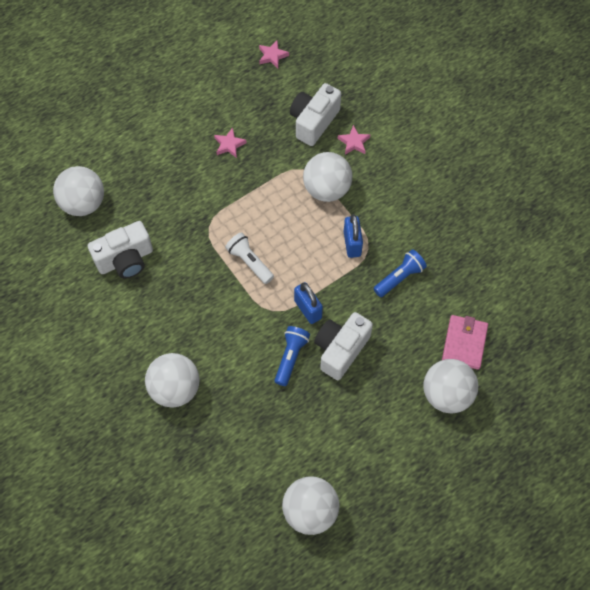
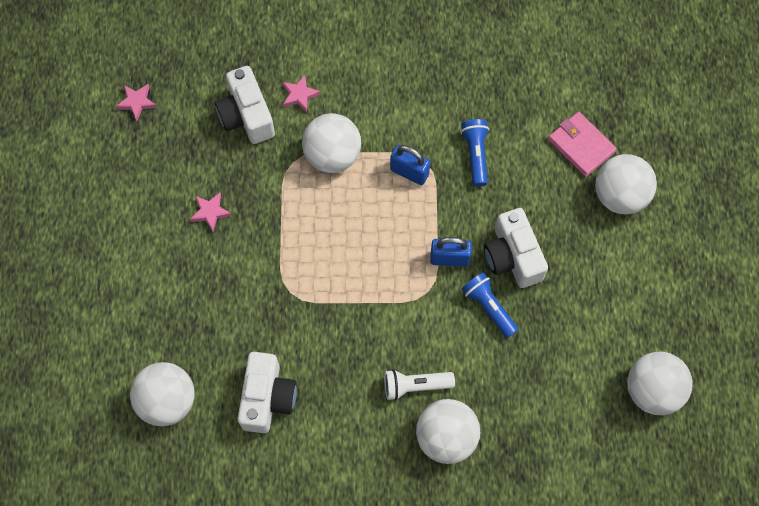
camera: 55 degrees left, 5 degrees up
white flashlight [225,232,274,284] -> white flashlight moved to [384,369,455,400]

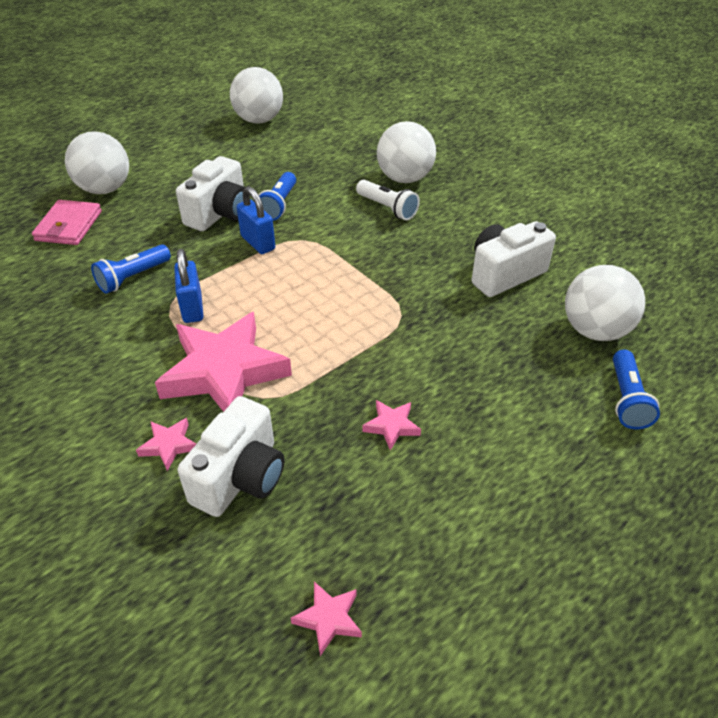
camera: 130 degrees left, 25 degrees down
white ball [302,113,361,173] -> pink star [155,312,292,412]
none -> blue flashlight [613,350,660,429]

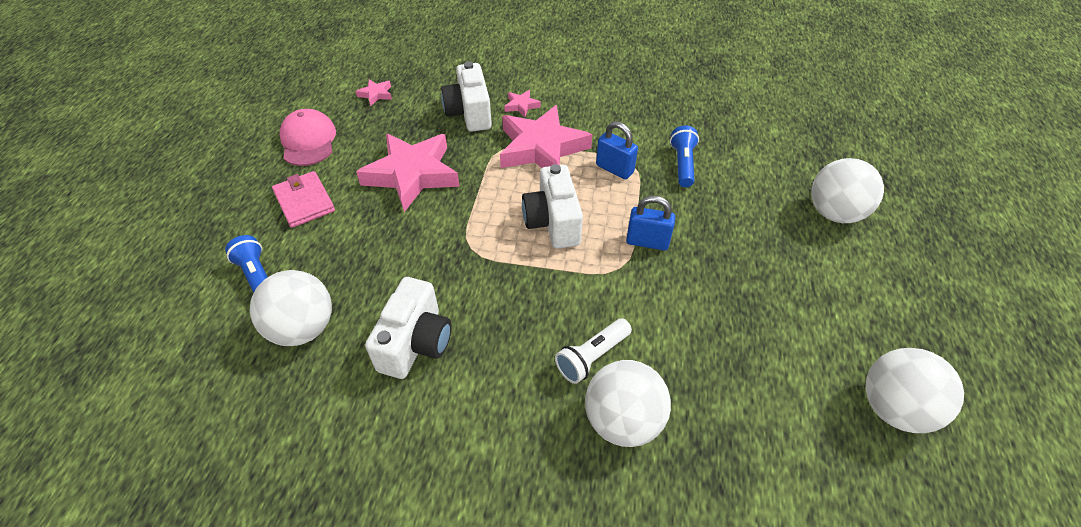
camera: 140 degrees right, 5 degrees up
pink wallet [32,200,102,245] -> pink wallet moved to [272,171,335,228]
white camera [176,156,245,231] -> white camera moved to [522,164,583,249]
blue flashlight [258,172,296,221] -> none
white flashlight [356,180,420,220] -> white flashlight turned 45 degrees counterclockwise [555,318,632,384]
pink star [363,400,421,451] -> pink star [356,133,460,212], size x2.41
none -> pink cap [279,109,336,166]

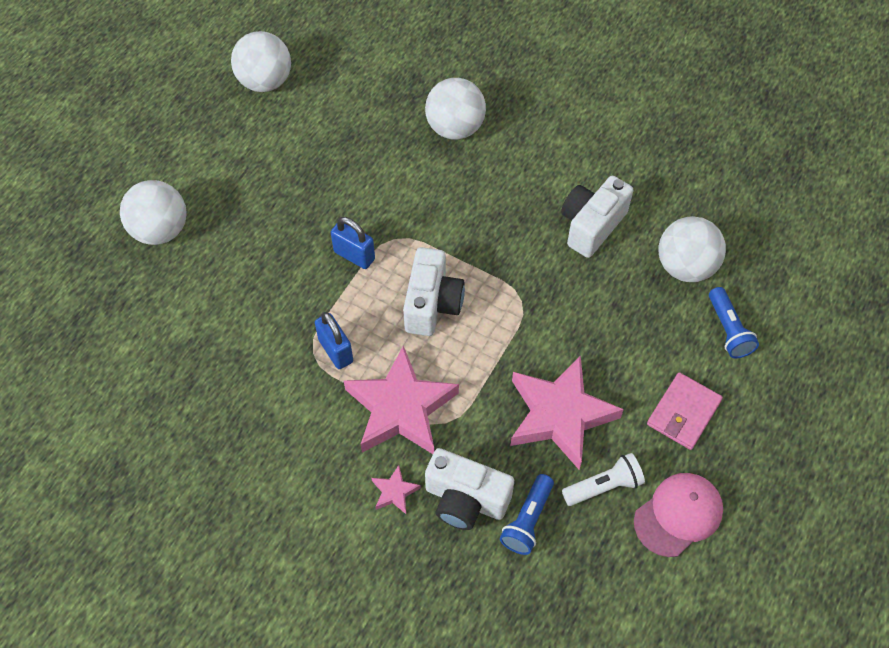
camera: 160 degrees left, 10 degrees up
pink wallet [272,171,335,228] -> pink wallet turned 45 degrees clockwise [647,372,723,450]
pink cap [279,109,336,166] -> pink cap turned 135 degrees counterclockwise [634,473,723,557]
pink star [356,79,392,106] -> none
white camera [441,61,492,132] -> white camera turned 105 degrees clockwise [425,448,514,530]
white flashlight [555,318,632,384] -> white flashlight moved to [562,453,645,506]
blue flashlight [670,125,699,187] -> blue flashlight moved to [500,474,554,555]

